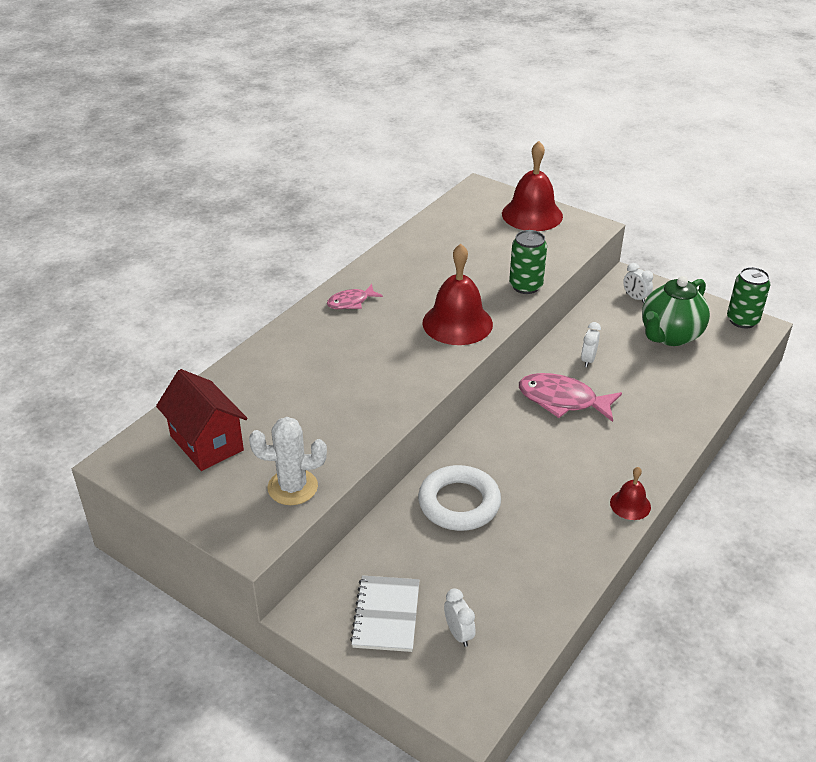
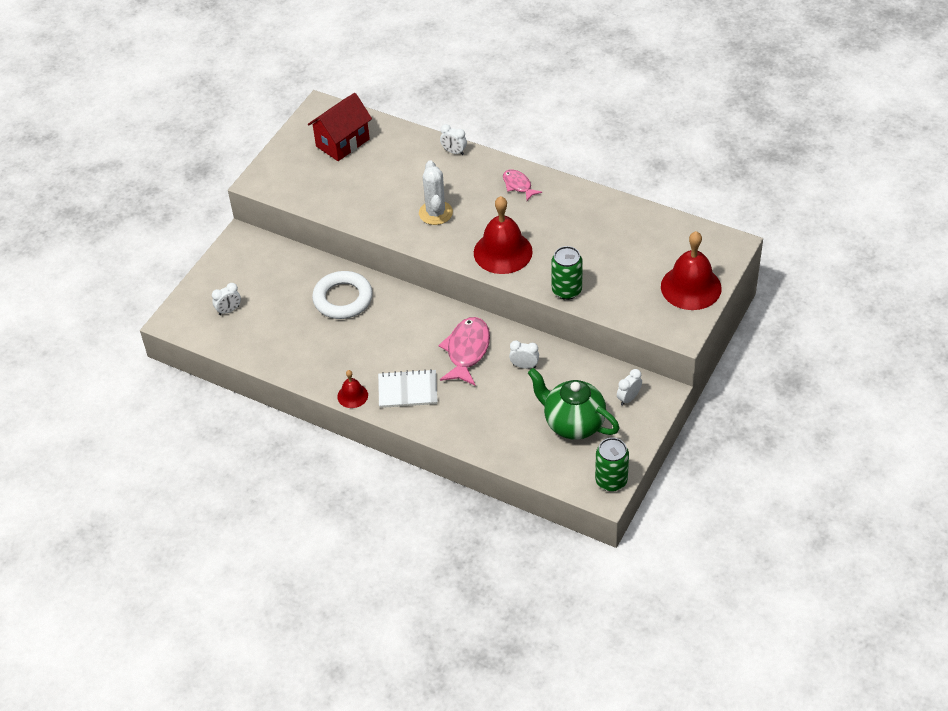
camera: 85 degrees right, 10 degrees up
white cactus [249,417,327,505] -> white cactus moved to [419,160,453,225]
white notebook [350,575,420,652] -> white notebook moved to [378,369,437,408]
none -> white clock [440,124,467,155]

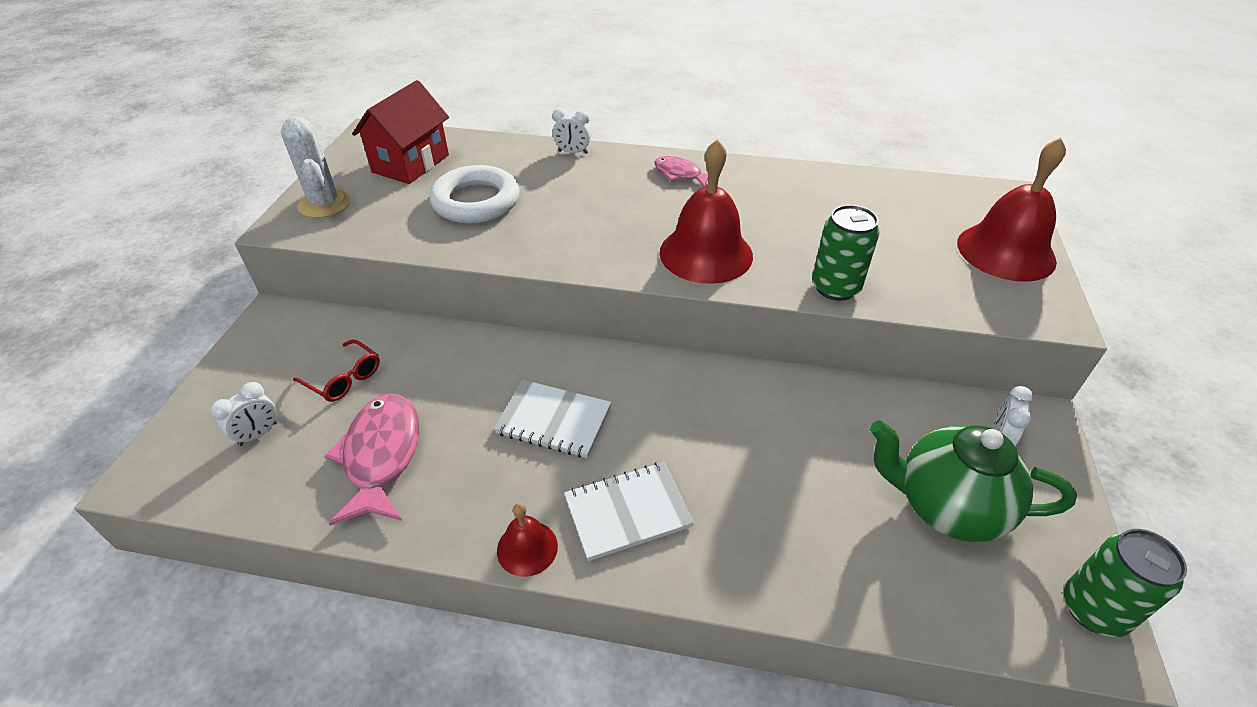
camera: 20 degrees left, 5 degrees down
white ring [312,271,373,319] -> white ring moved to [429,165,520,224]
white cactus [419,160,453,225] -> white cactus moved to [281,117,350,218]
pink fish [438,317,490,386] -> pink fish moved to [324,394,419,526]
white clock [509,340,539,369] -> none
none -> red glasses [293,339,380,402]
none -> white notebook [494,380,612,458]

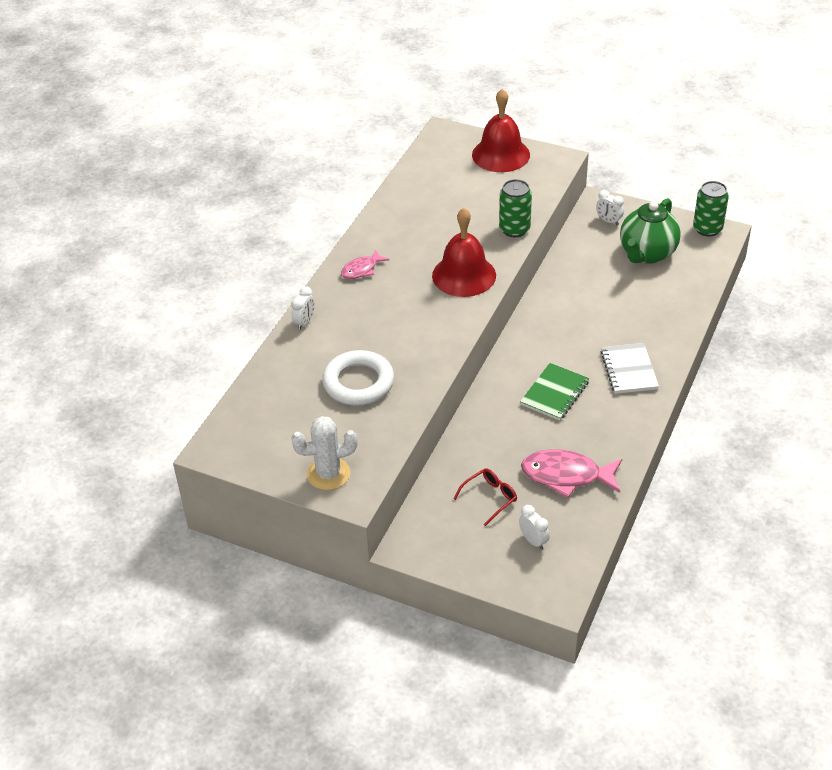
camera: 75 degrees left, 0 degrees up
red house [352,80,449,184] -> none
white notebook [494,380,612,458] -> green notebook [520,363,589,421]
red bell [497,503,558,577] -> none

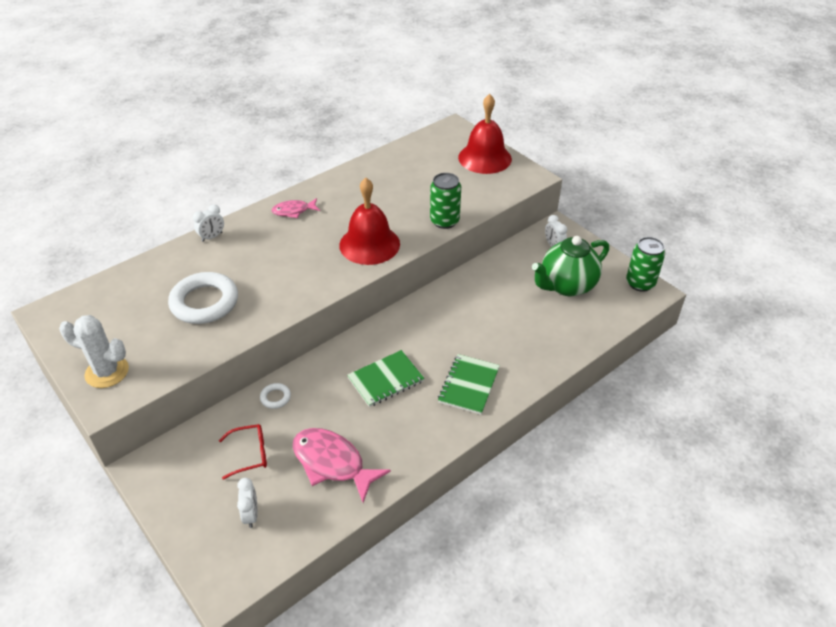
camera: 25 degrees right, 0 degrees up
white notebook [601,343,659,394] -> green notebook [438,354,500,415]
none -> white ring [260,383,291,409]

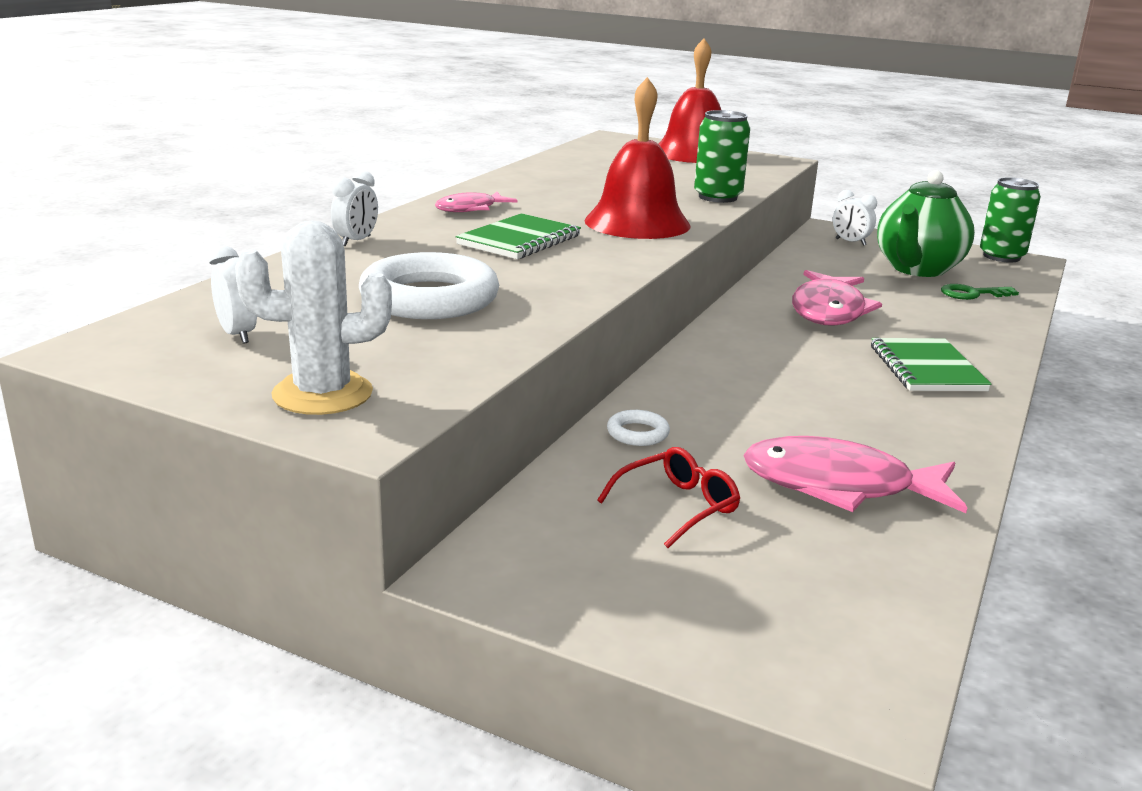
camera: 25 degrees left, 20 degrees down
white clock [237,478,258,528] -> white clock moved to [209,246,257,344]
green notebook [347,350,425,407] -> green notebook moved to [455,213,581,259]
none -> pink fish [792,270,882,326]
none -> green key [941,284,1019,300]

